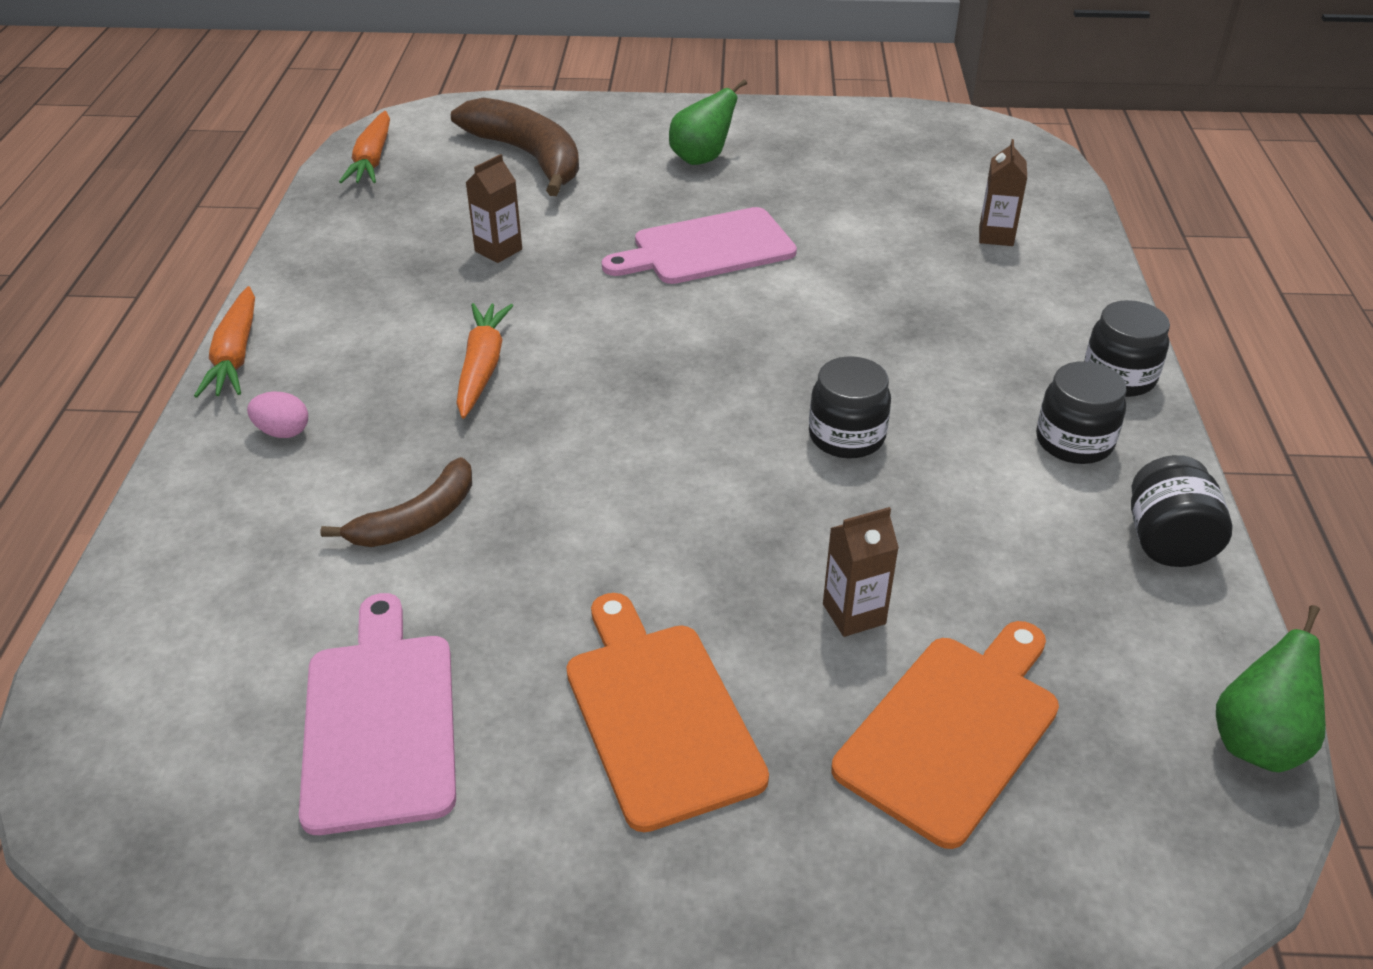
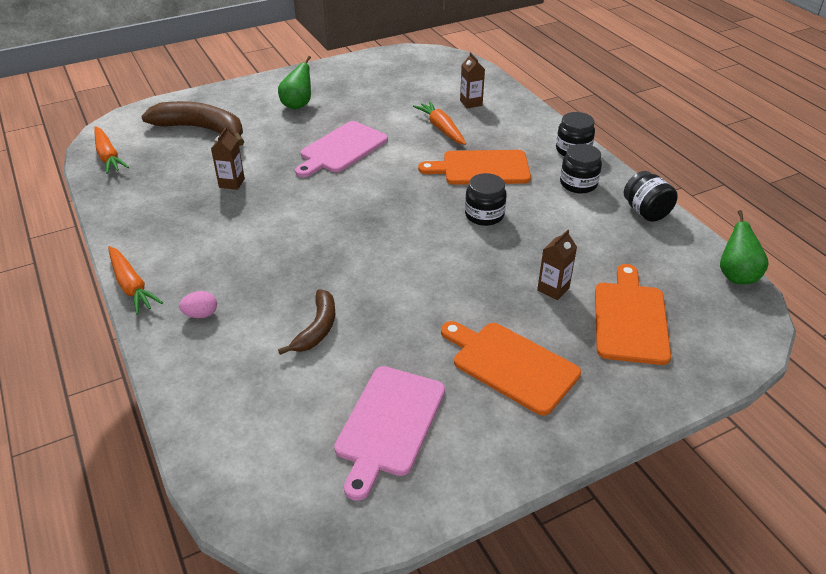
camera: 30 degrees left, 0 degrees up
pink cutting board [299,593,456,835] -> pink cutting board turned 120 degrees counterclockwise [334,366,445,501]
orange carrot [456,303,513,419] -> orange carrot moved to [413,101,466,145]
none -> orange cutting board [418,150,531,185]

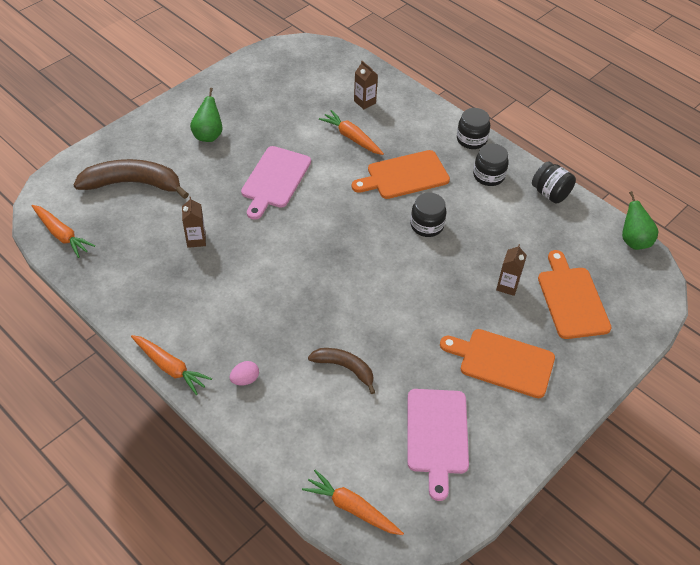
camera: 20 degrees left, 10 degrees up
brown banana [278,289,335,355] -> brown banana turned 60 degrees counterclockwise [308,348,375,394]
none -> orange carrot [302,470,404,535]

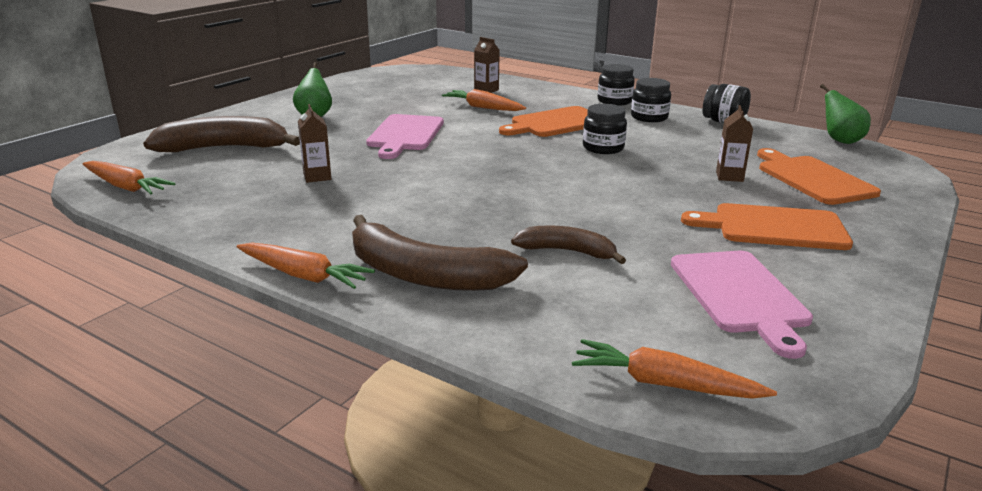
camera: 10 degrees left, 25 degrees down
pink egg [230,361,259,386] -> brown banana [352,215,528,291]

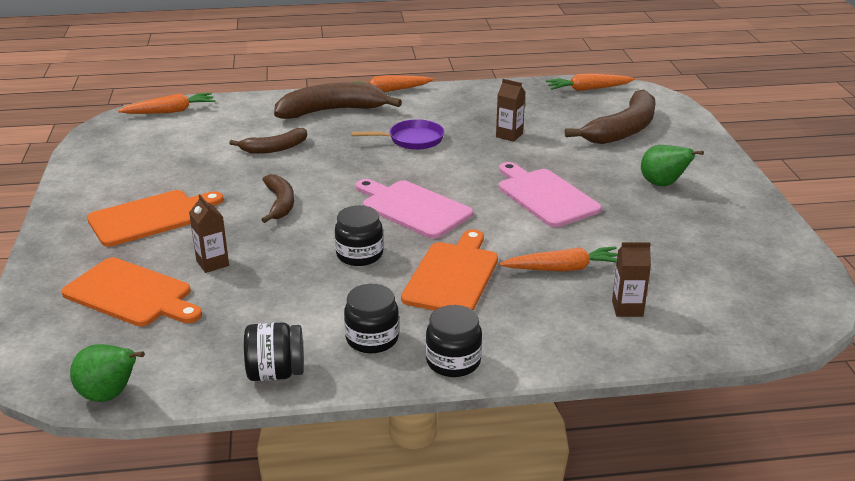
camera: 140 degrees right, 5 degrees up
pink cutting board [671,251,813,359] -> pink cutting board moved to [356,179,473,239]
none -> brown banana [261,174,294,223]
none -> purple pan [351,119,444,150]

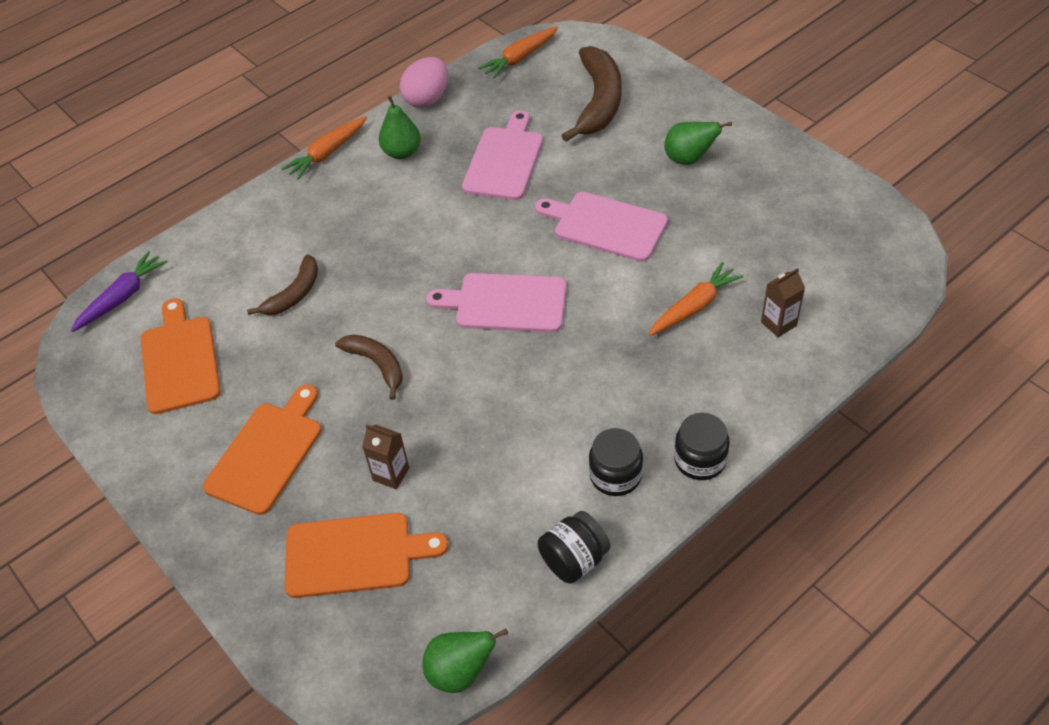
camera: 30 degrees left, 20 degrees up
orange carrot [118,93,215,114] -> purple carrot [71,251,167,332]
brown banana [274,82,402,119] -> none
black jar [335,205,383,266] -> none
purple pan [351,119,444,150] -> none
orange cutting board [401,229,498,311] -> orange cutting board moved to [141,298,221,414]
brown carton [496,79,525,142] -> pink cutting board [462,110,543,200]
none -> green pear [379,96,421,159]
none -> pink egg [400,57,448,108]

